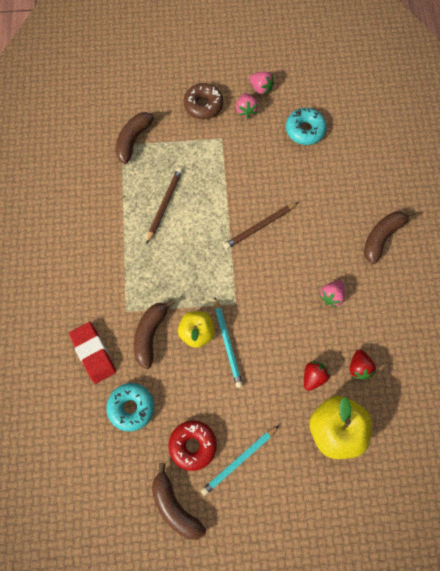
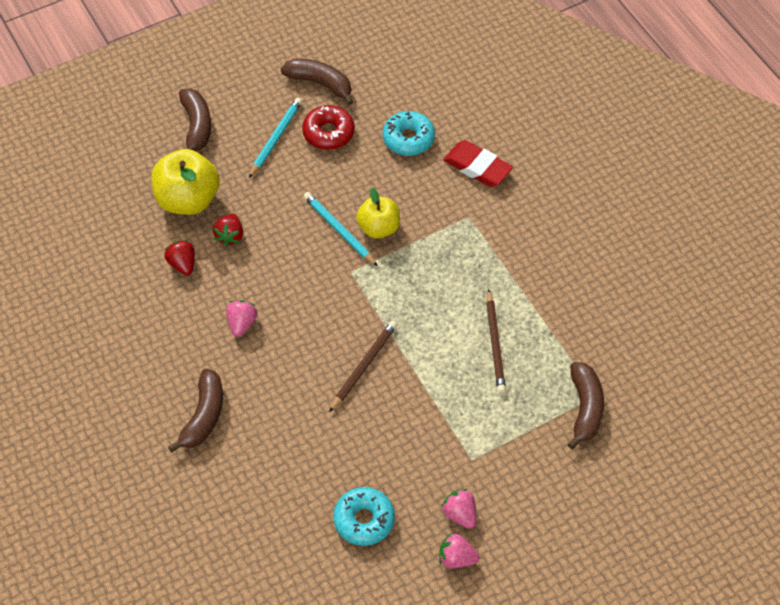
camera: 155 degrees right, 15 degrees down
brown banana [134,299,175,369] -> brown banana moved to [179,88,211,151]
brown donut [184,83,223,120] -> none

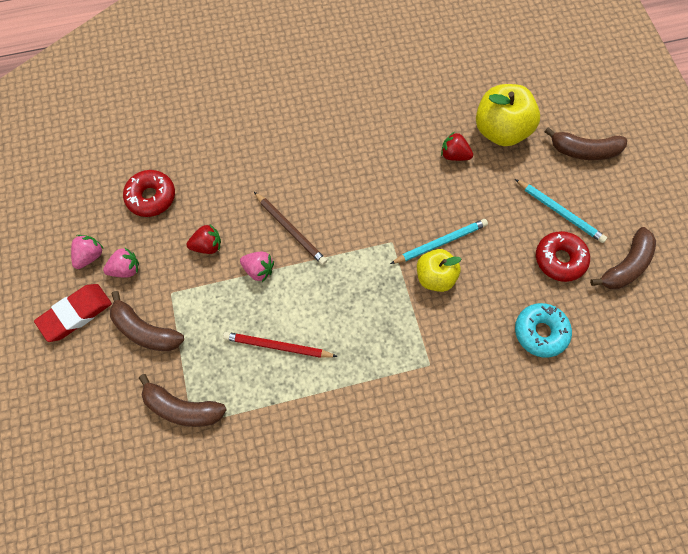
camera: 105 degrees right, 10 degrees up
red strawberry [164,240,195,275] -> red strawberry moved to [187,225,221,254]
brown banana [168,369,223,453] -> brown banana moved to [110,291,184,351]
pink strawberry [226,300,257,337] -> pink strawberry moved to [240,252,274,282]
turquoise donut [333,487,395,546] -> red donut [123,170,175,217]
red eraser [443,140,513,187] -> red eraser moved to [34,284,112,342]
brown pencil [486,289,506,393] -> red pencil [223,332,338,358]

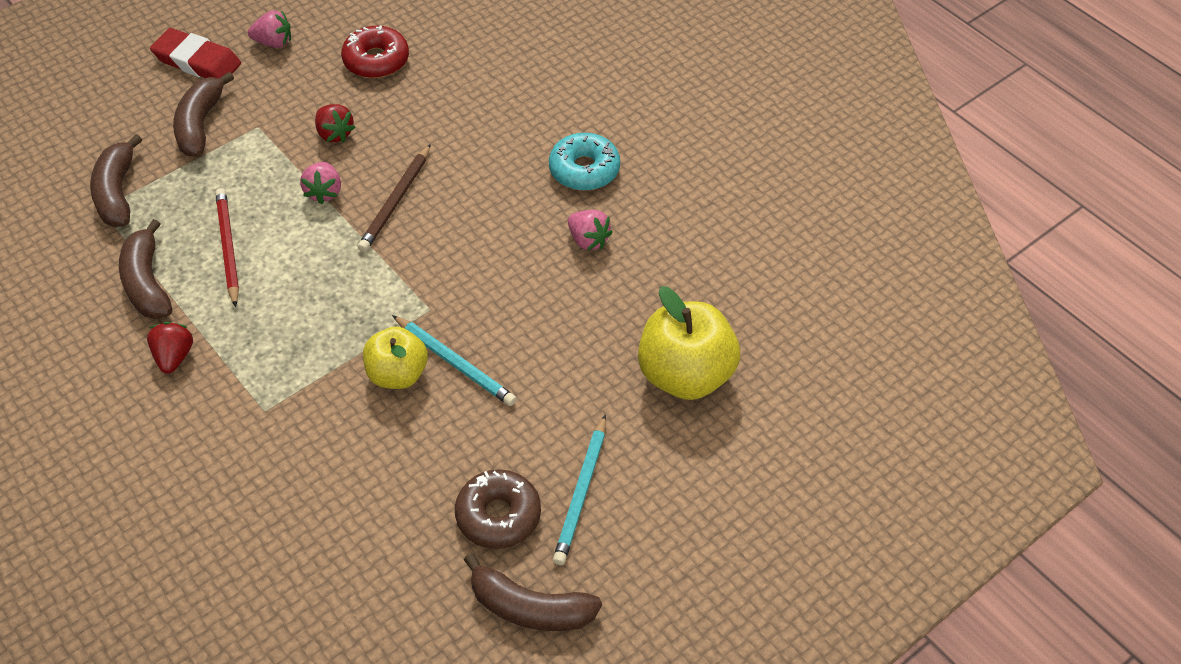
camera: 65 degrees right, 15 degrees down
pink strawberry [103,247,139,278] -> pink strawberry moved to [568,210,613,251]
red strawberry [441,132,473,161] -> red strawberry moved to [147,322,193,374]
turquoise donut [515,303,572,358] -> turquoise donut moved to [549,133,620,191]
red donut [536,231,590,282] -> brown donut [455,469,541,549]
brown banana [544,127,627,160] -> brown banana moved to [119,219,172,319]

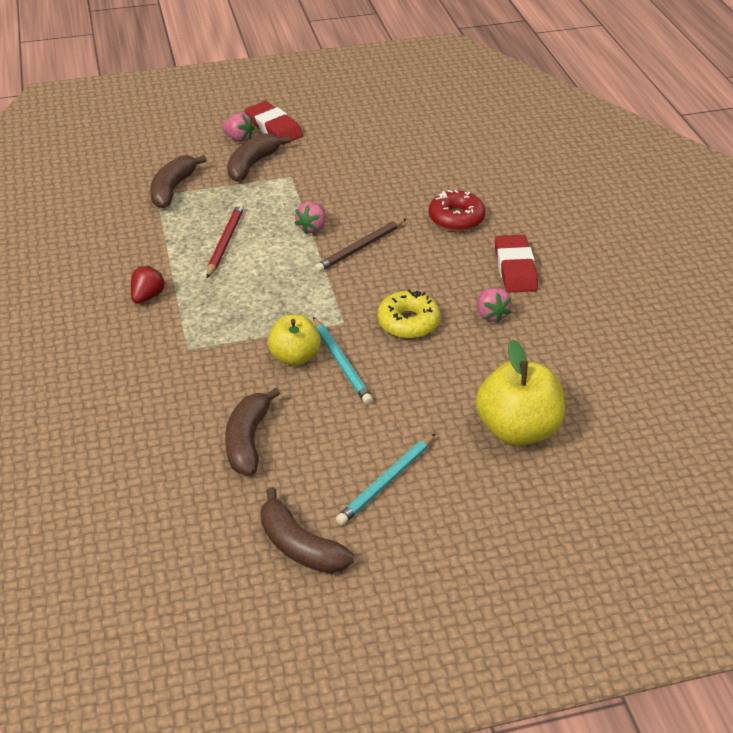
camera: 25 degrees right, 10 degrees down
brown banana [119,219,172,319] -> brown banana moved to [225,387,280,475]
pink strawberry [248,10,291,48] -> pink strawberry moved to [222,113,255,142]
red strawberry [315,104,356,142] -> none
red donut [341,26,409,78] -> red donut moved to [429,190,485,231]
brown donut [455,469,541,549] -> none
turquoise donut [549,133,620,191] -> red eraser [495,235,538,292]
none -> yellow donut [377,290,440,339]

